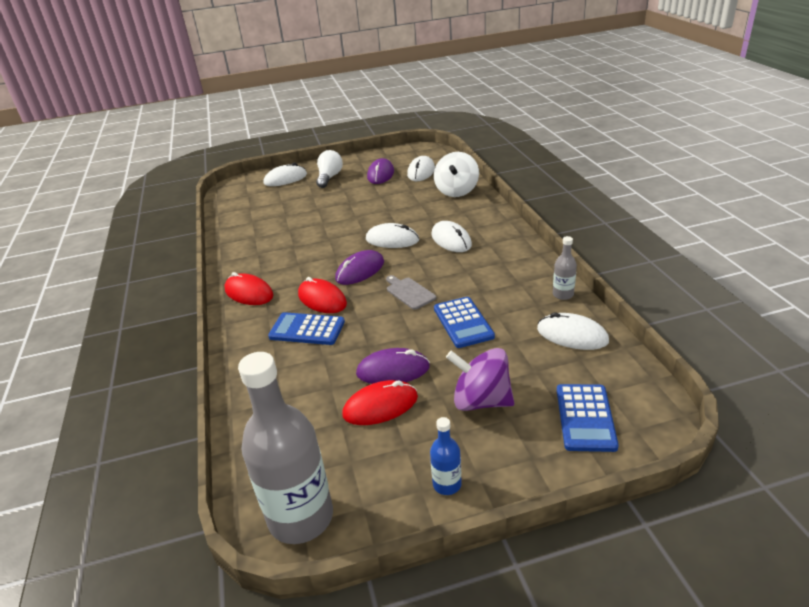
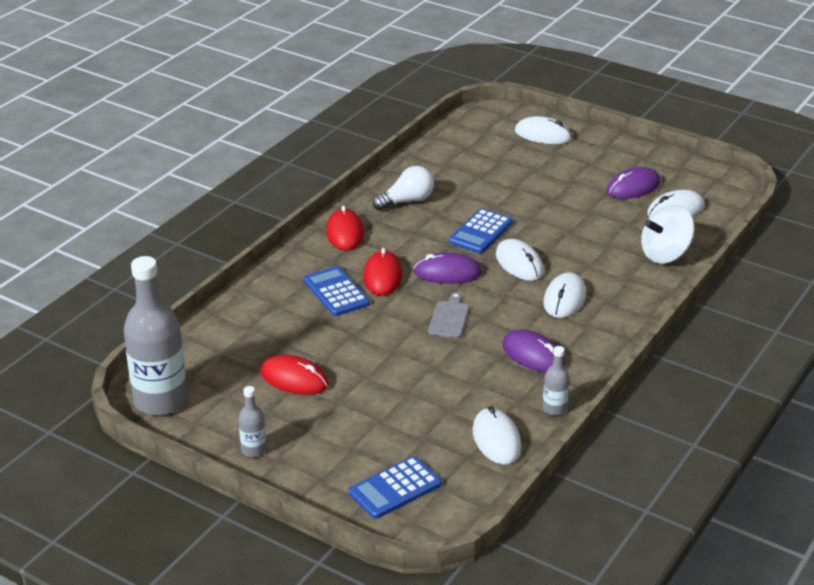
camera: 45 degrees right, 0 degrees up
white light bulb [316,150,343,188] -> white light bulb moved to [373,166,434,211]
purple mouse [356,348,430,384] -> purple mouse moved to [502,330,565,373]
blue bottle [430,417,462,495] -> grey bottle [238,386,266,457]
blue calculator [434,297,495,348] -> blue calculator moved to [449,208,513,253]
purple spinning top [446,348,514,411] -> none

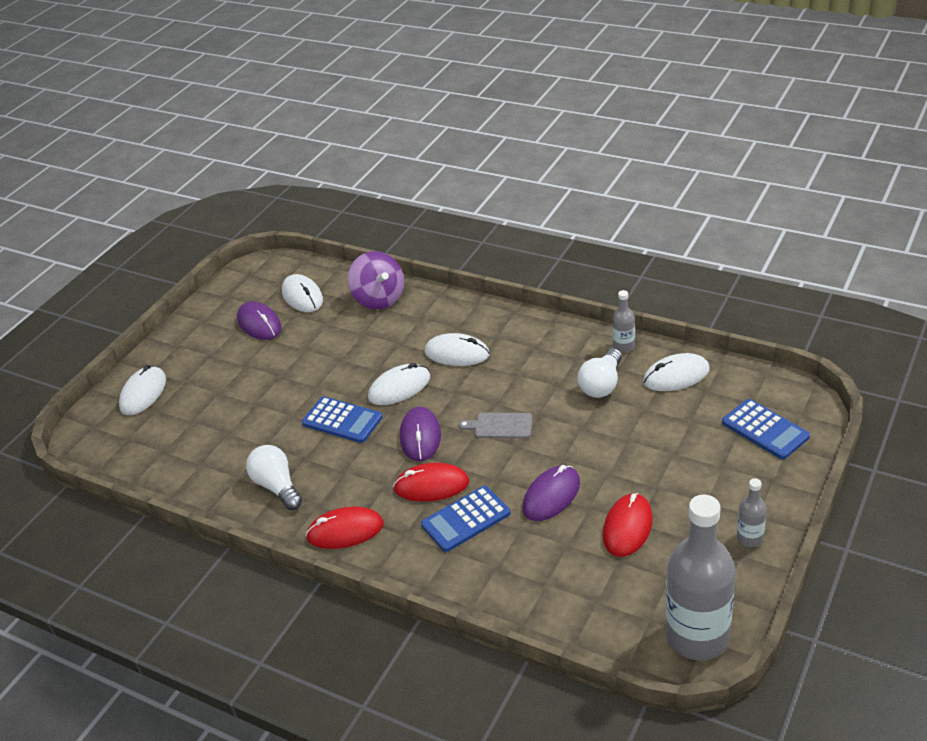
camera: 90 degrees left, 5 degrees up
purple mouse [502,330,565,373] -> purple mouse moved to [523,465,580,521]
white spinning top [641,205,695,263] -> purple spinning top [348,251,404,309]
none -> white light bulb [578,348,622,398]

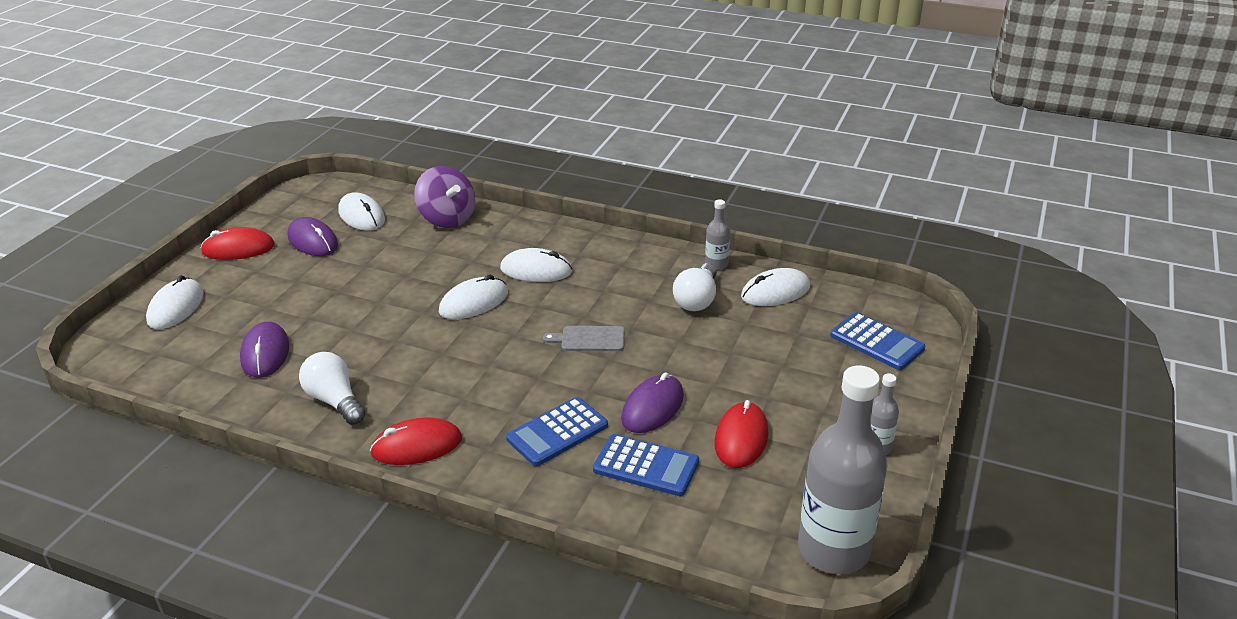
camera: 10 degrees left, 5 degrees down
blue calculator [302,396,383,443] -> blue calculator moved to [593,434,699,496]
red mouse [393,463,469,502] -> red mouse moved to [201,227,275,260]
purple mouse [400,407,441,461] -> purple mouse moved to [240,322,289,378]

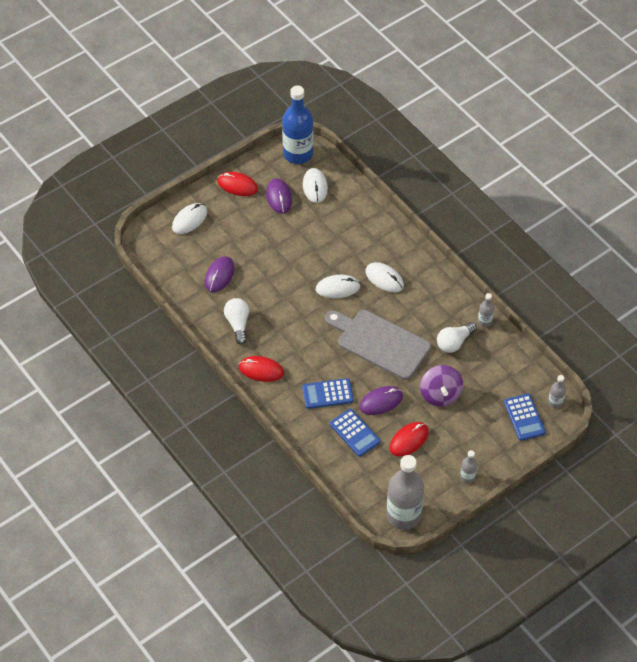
camera: 30 degrees right, 20 degrees up
purple spinning top [414,166,476,228] -> purple spinning top moved to [420,365,463,406]
grey cutting board [543,326,625,351] -> grey cutting board [325,310,431,380], size x2.35
white mouse [741,268,810,306] -> none
none -> blue bottle [282,86,313,164]
none -> grey bottle [548,375,566,408]

